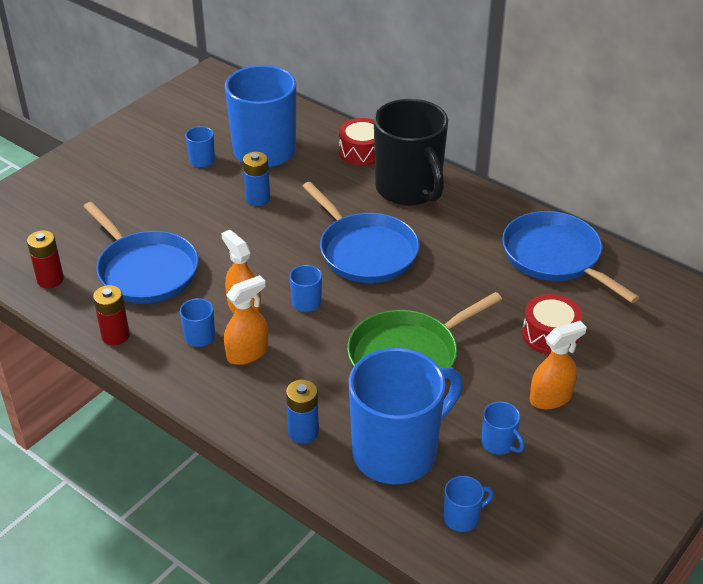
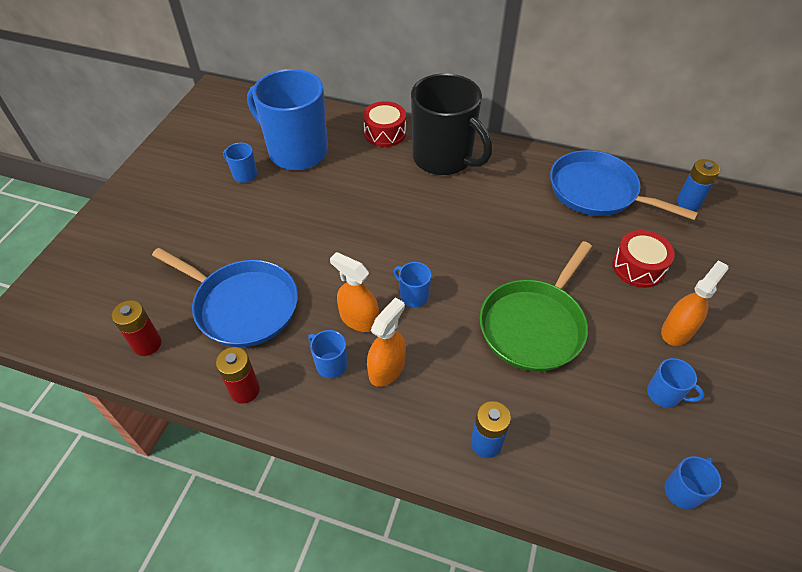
camera: 20 degrees left, 10 degrees up
blue battery [243,152,270,206] -> blue battery moved to [677,159,720,211]
blue pan [302,182,419,283] -> none
blue mug [348,348,462,484] -> none

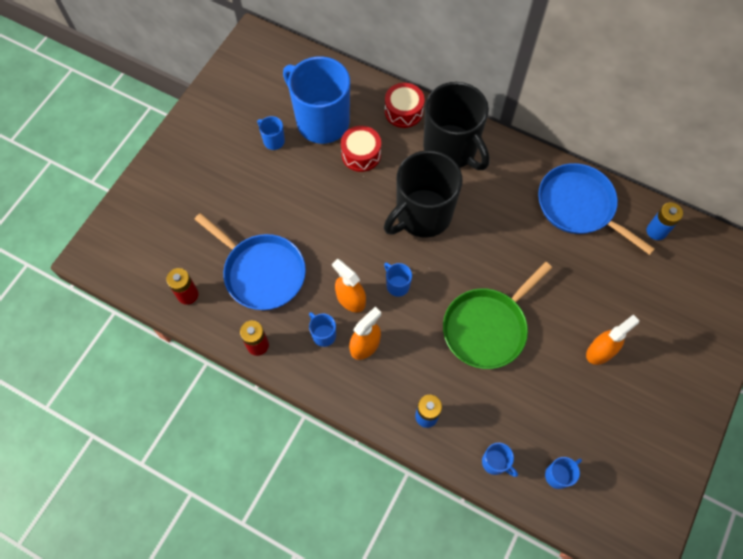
camera: 10 degrees right, 15 degrees up
red drum [612,230,675,288] -> red drum moved to [341,126,381,172]
blue mug [647,358,705,408] -> blue mug moved to [482,443,518,477]
none -> black mug [384,150,462,238]

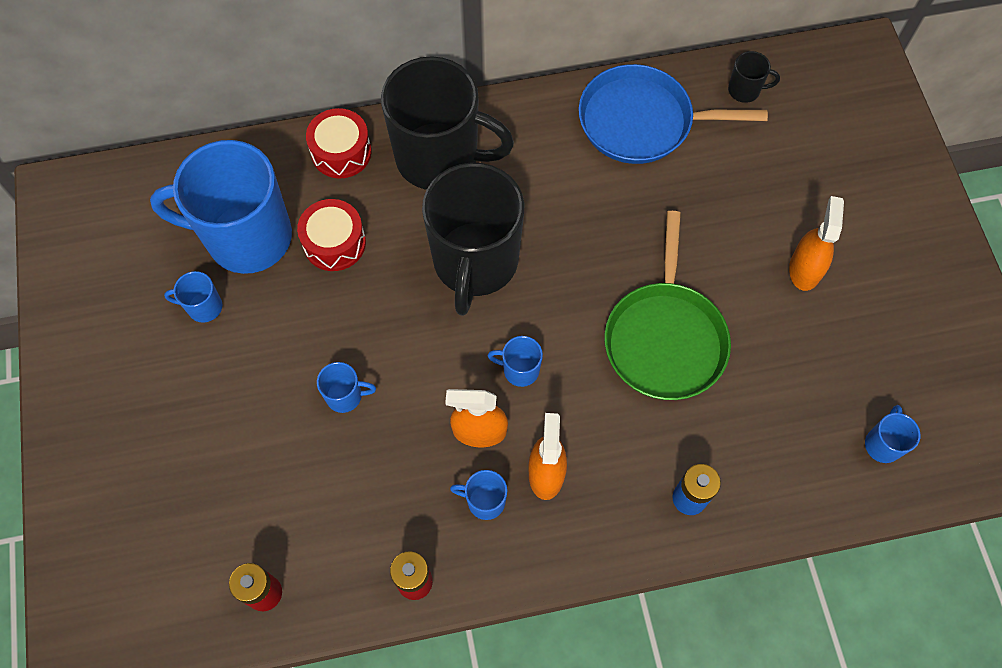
camera: 40 degrees left, 0 degrees up
blue pan [194,213,306,310] -> none
blue mug [482,443,518,477] -> blue mug moved to [317,362,376,413]
blue battery [647,202,683,240] -> black mug [728,51,780,103]

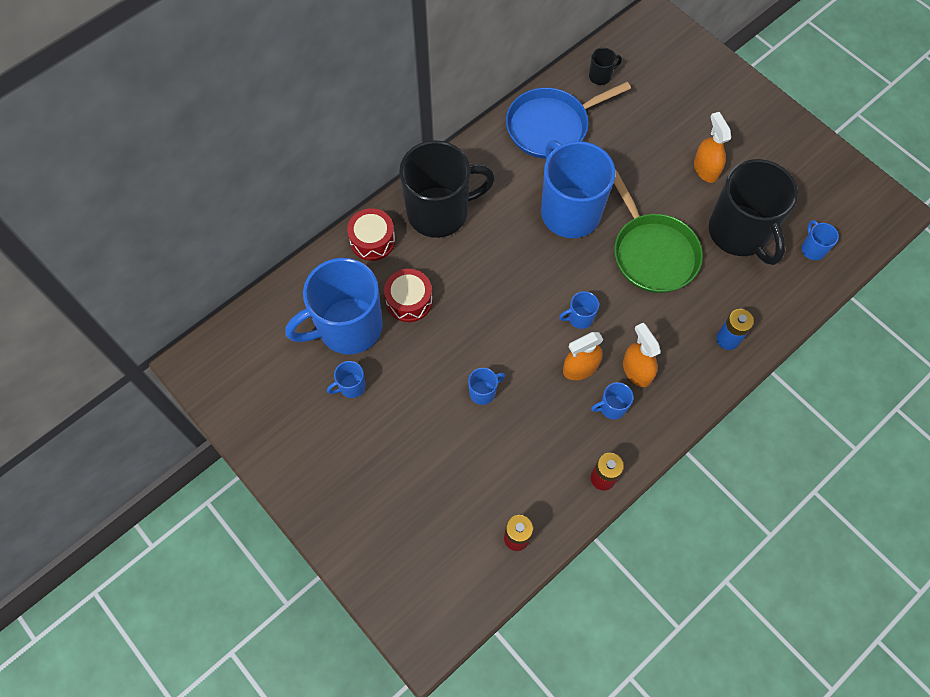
camera: 30 degrees left, 0 degrees up
black mug [422,163,524,316] -> black mug moved to [709,159,798,265]
none -> blue mug [541,140,616,238]

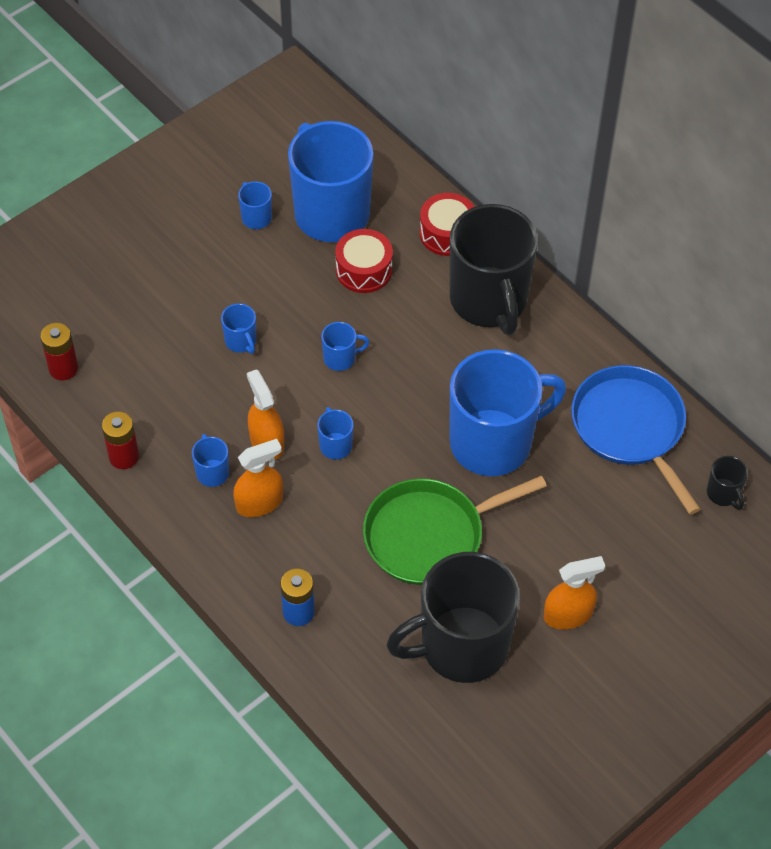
camera: 90 degrees right, 10 degrees down
blue mug [802,220,839,260] -> blue mug moved to [321,322,369,371]

